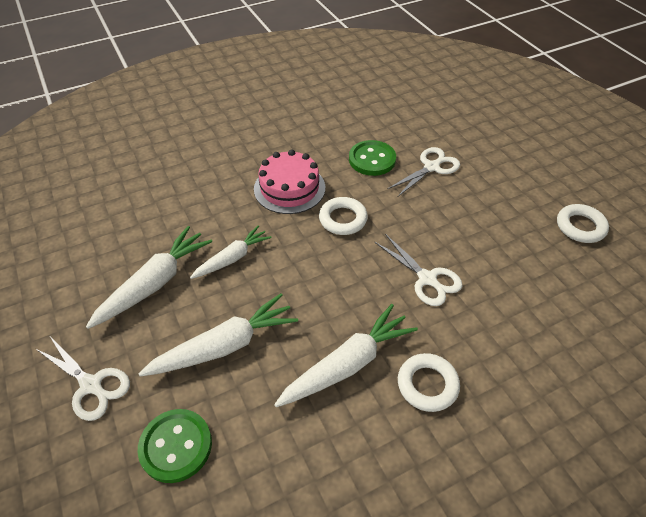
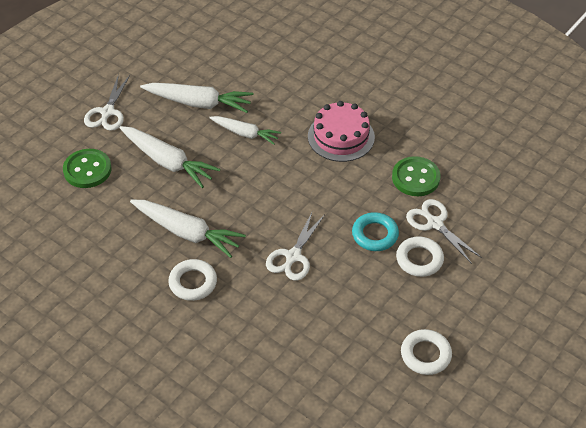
camera: 65 degrees right, 0 degrees up
white ring [319,197,368,235] -> white ring moved to [396,236,444,277]
white scissors [388,147,460,196] -> white scissors turned 150 degrees counterclockwise [406,199,482,264]
none -> turquoise ring [352,212,399,251]

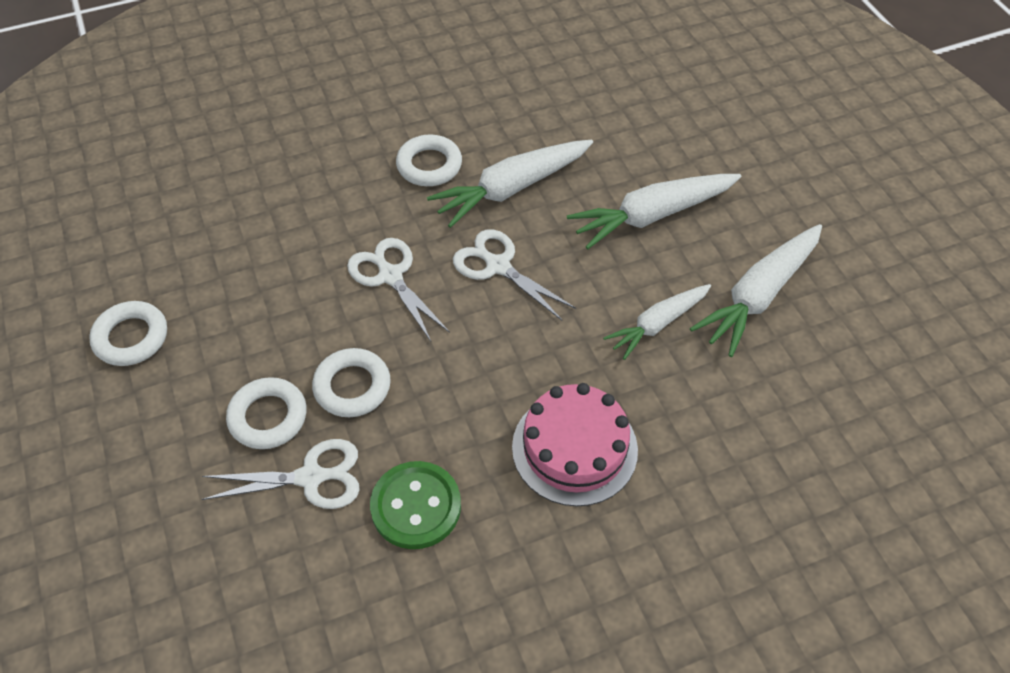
camera: 120 degrees right, 5 degrees up
green button [63,149,112,188] -> none
white scissors [84,74,130,131] -> white scissors moved to [453,229,576,320]
turquoise ring [352,212,399,251] -> white ring [312,348,391,417]

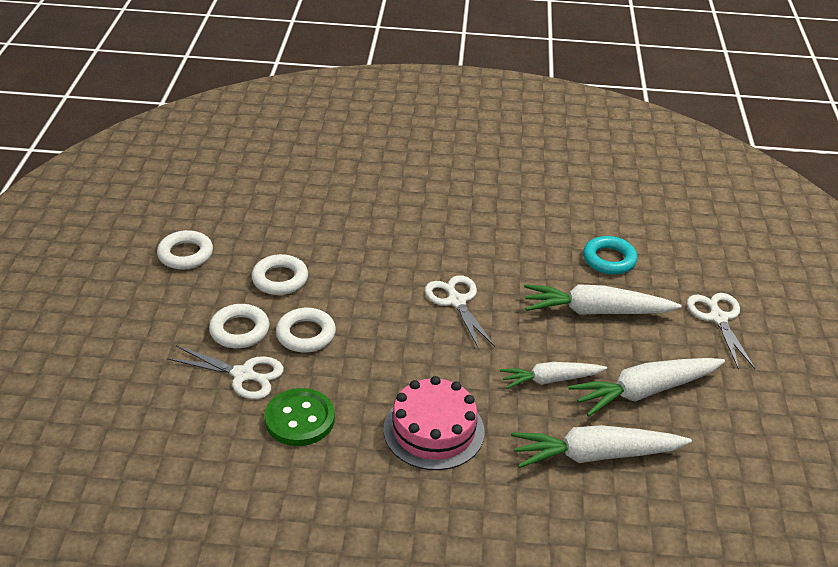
camera: 25 degrees right, 15 degrees down
white scissors [347,238,450,341] -> white scissors moved to [687,293,755,370]
white ring [396,135,462,186] -> white ring moved to [252,254,308,295]
white carrot [427,140,593,228] -> white carrot moved to [511,425,692,468]
none -> turquoise ring [583,236,638,275]

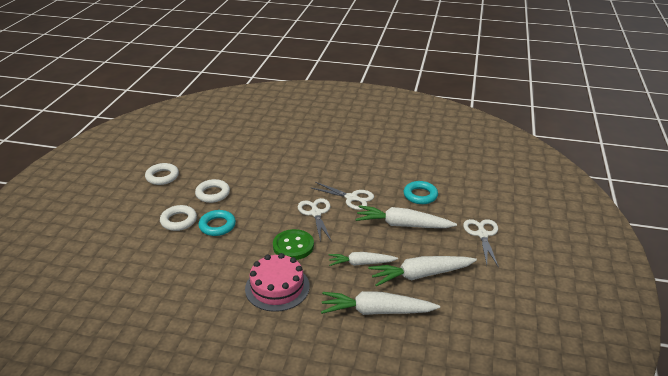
camera: 10 degrees right, 5 degrees down
white scissors [167,346,284,399] -> white scissors moved to [312,182,374,210]
green button [265,388,335,446] -> green button moved to [273,229,314,260]
white ring [276,308,336,352] -> turquoise ring [198,210,236,236]

